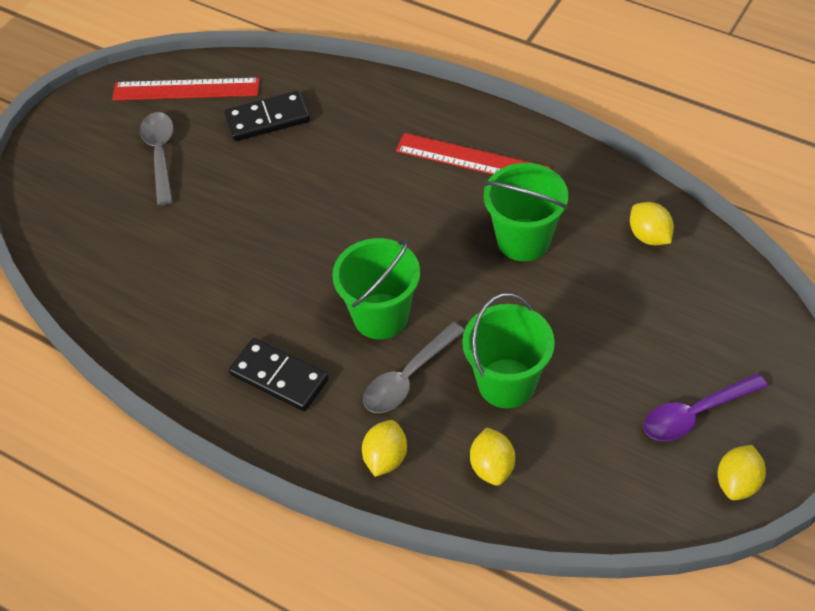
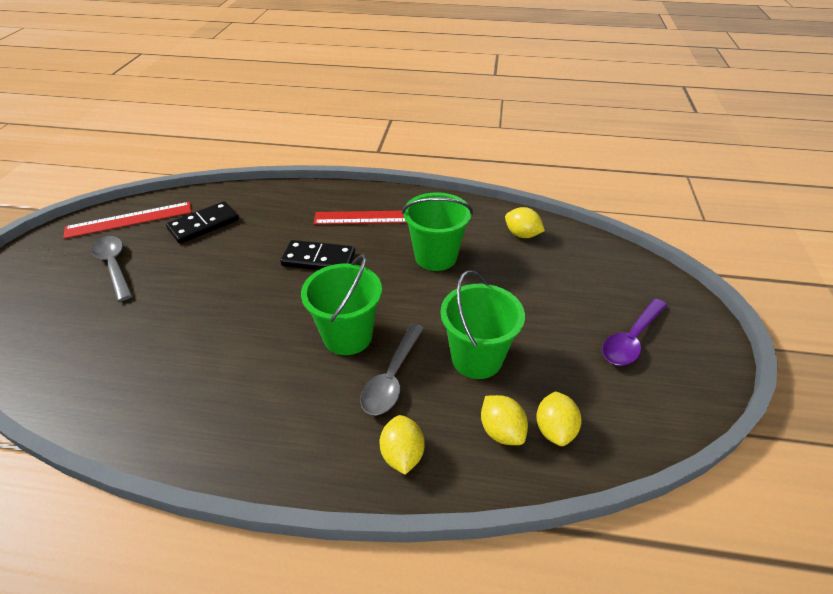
camera: 25 degrees left, 10 degrees down
black domino [229,338,329,411] -> black domino moved to [280,240,355,270]
yellow lemon [717,445,766,500] -> yellow lemon moved to [536,391,582,446]

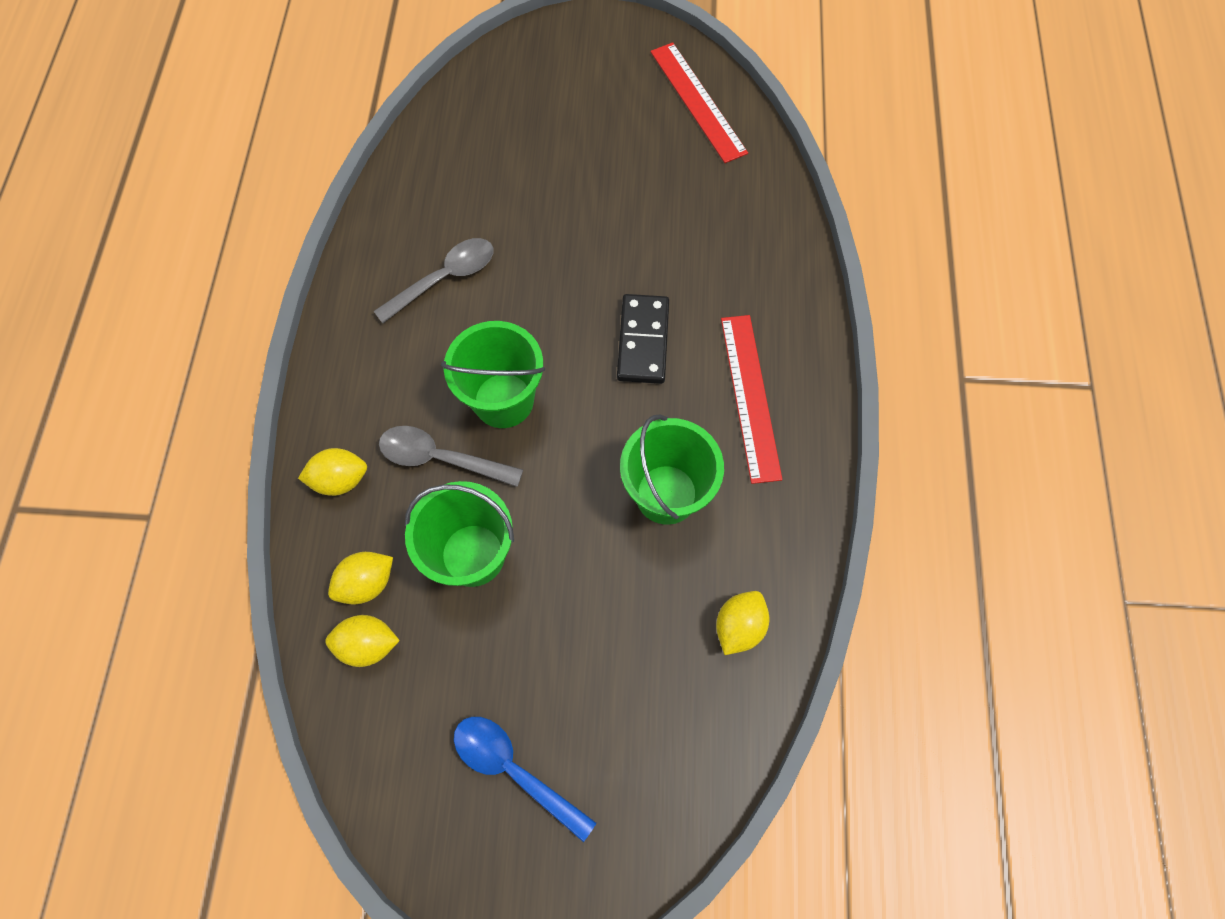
camera: 85 degrees right, 25 degrees up
grey spoon [92,236,132,301] -> grey spoon moved to [374,238,494,323]
black domino [166,201,239,244] -> none
purple spoon [602,299,667,366] -> blue spoon [454,717,596,842]

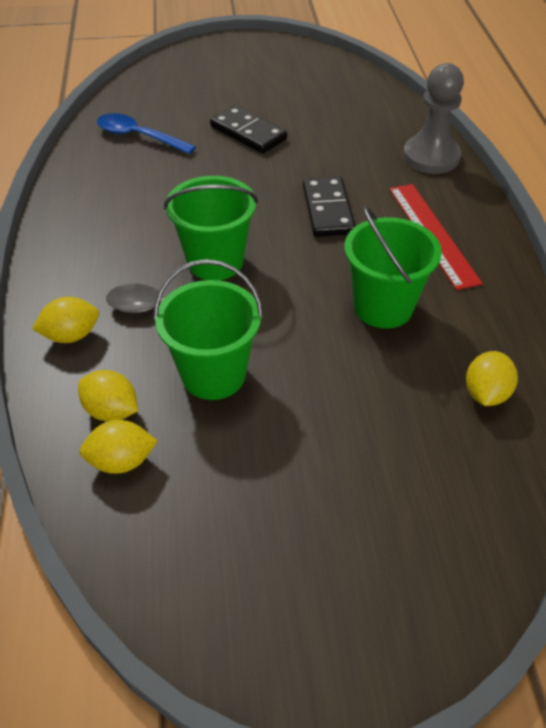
camera: 10 degrees left, 20 degrees down
yellow lemon [328,552,393,604] -> yellow lemon turned 75 degrees clockwise [78,370,138,422]
grey spoon [374,238,494,323] -> none
blue spoon [454,717,596,842] -> blue spoon moved to [97,113,196,154]
red ruler [651,42,748,163] -> none
none -> black domino [210,106,287,153]
none -> grey pawn [403,63,464,174]

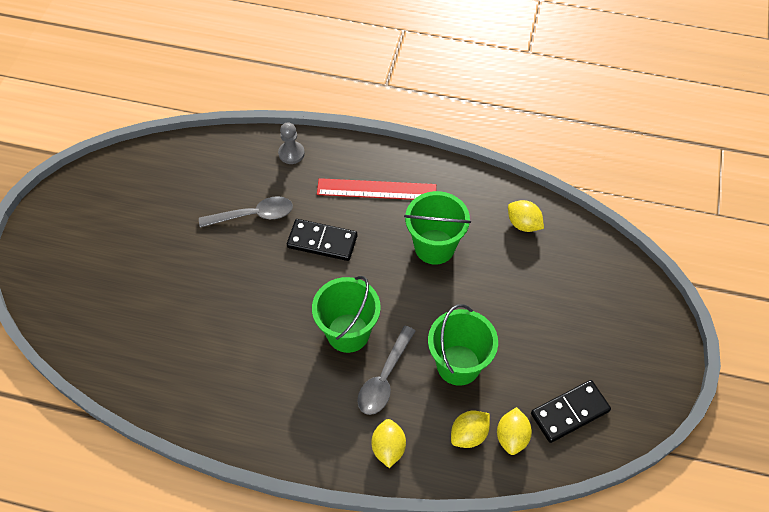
camera: 70 degrees left, 10 degrees up
blue spoon [97,113,196,154] -> none
black domino [210,106,287,153] -> black domino moved to [531,380,611,443]
grey pawn [403,63,464,174] -> grey pawn [278,122,305,164], size x0.58
none -> grey spoon [199,196,293,228]

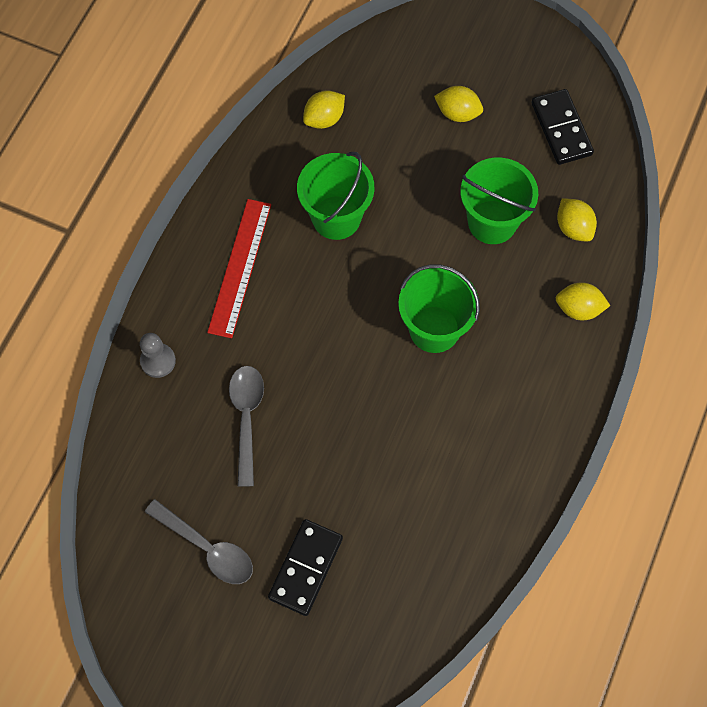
camera: 80 degrees left, 10 degrees up
black domino [287,219,357,261] -> black domino moved to [268,519,343,616]
grey spoon [357,326,416,415] -> grey spoon moved to [145,499,253,584]
yellow lemon [497,407,532,455] -> yellow lemon moved to [434,86,483,122]

